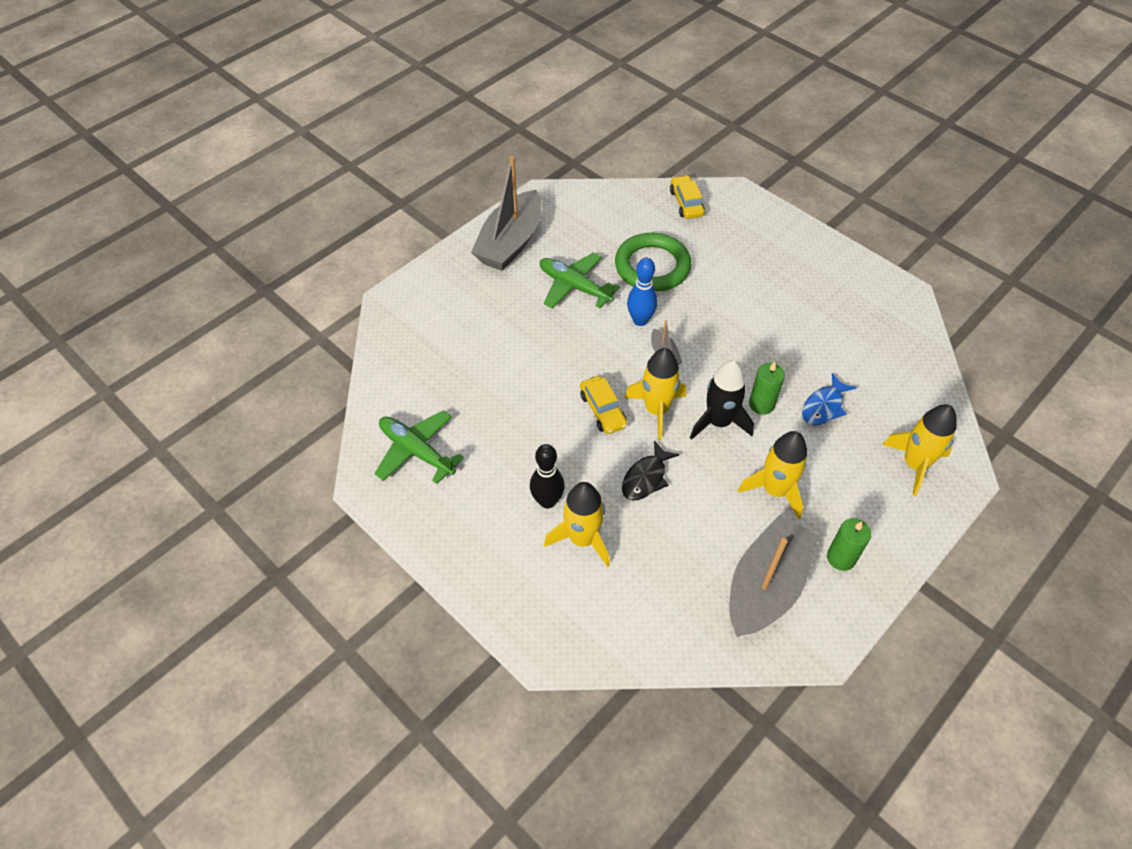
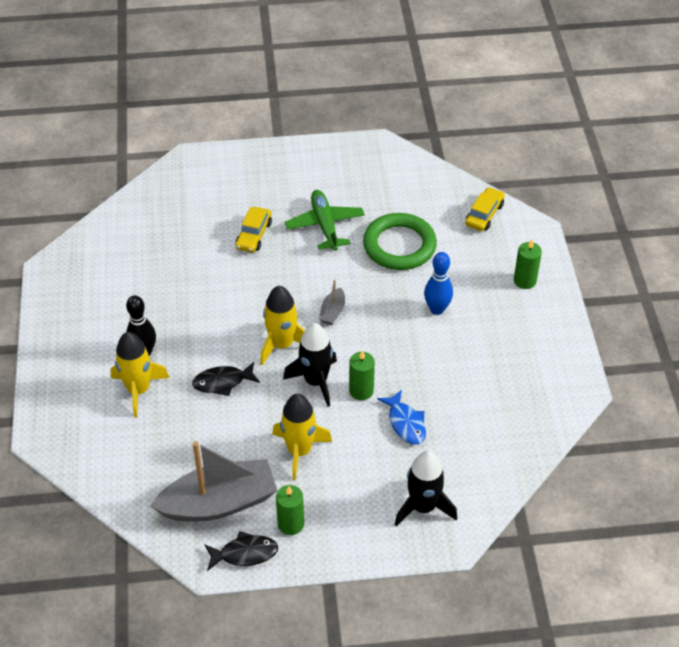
camera: 40 degrees right, 5 degrees down
green plane [375,411,464,484] -> none
grey boat [471,156,541,271] -> none
yellow car [580,376,628,434] -> yellow car moved to [236,207,272,252]
blue bowling pin [627,258,657,326] -> blue bowling pin moved to [424,252,453,315]
blue fish [802,373,857,425] -> blue fish turned 105 degrees counterclockwise [377,390,426,445]
yellow rocket [882,404,957,496] -> black rocket [394,451,457,527]
none -> black fish [204,531,278,571]
none -> green candle [514,240,542,289]

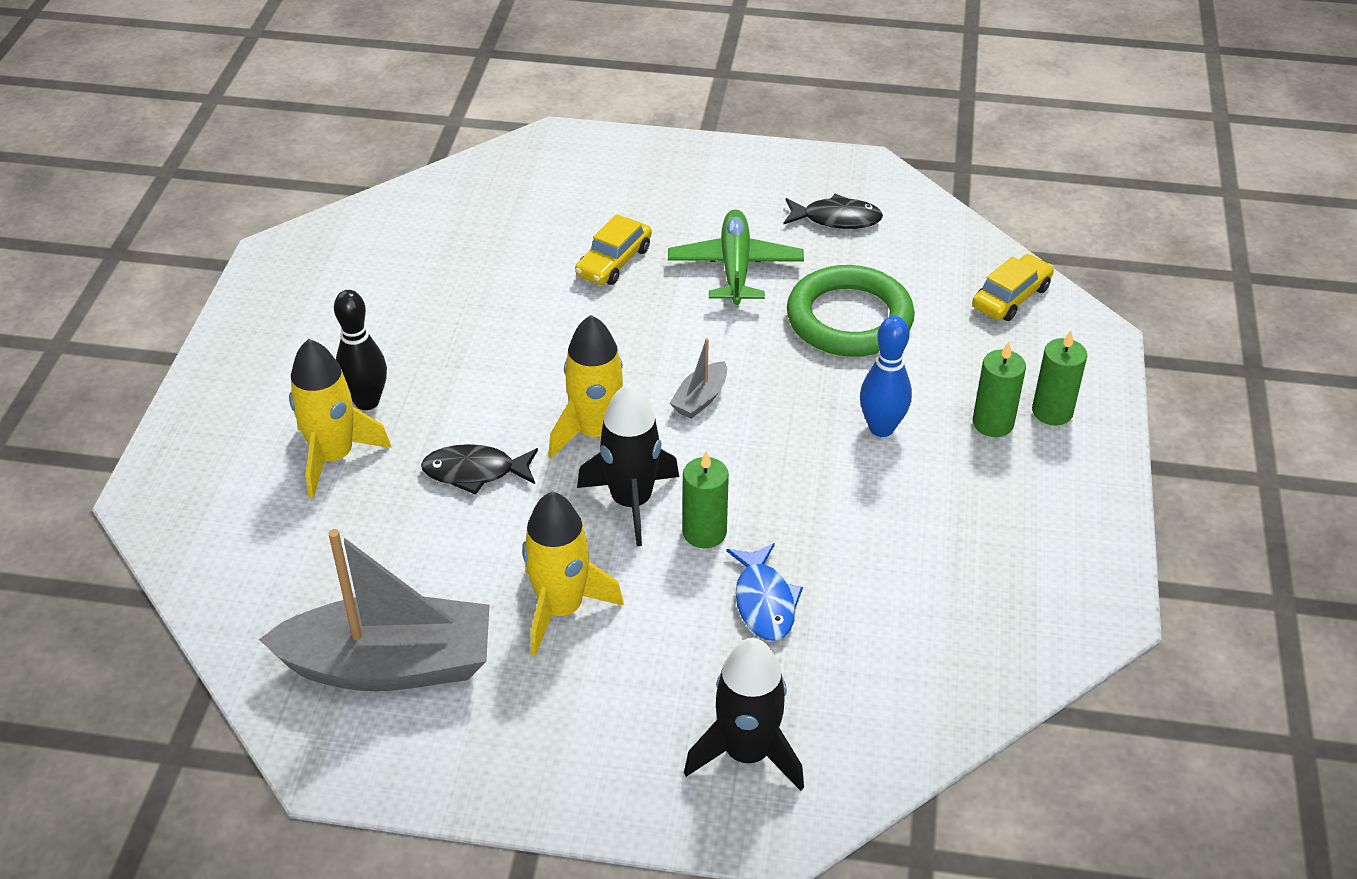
camera: 15 degrees right, 5 degrees down
black fish [204,531,278,571] -> black fish moved to [783,194,883,229]
green candle [276,485,304,535] -> green candle moved to [973,342,1026,437]

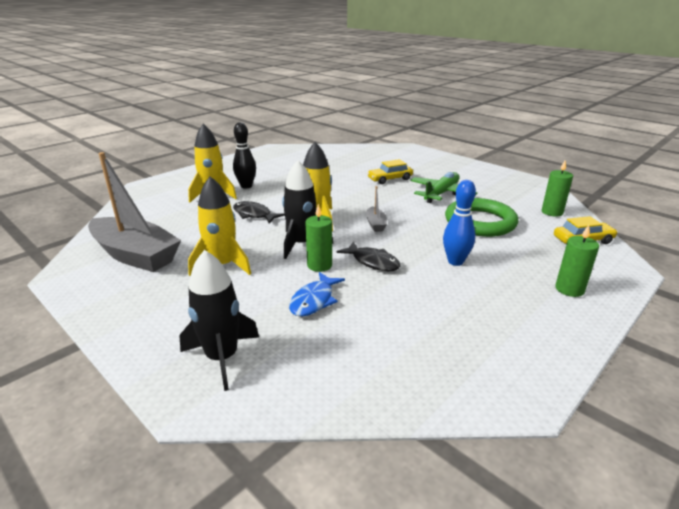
camera: 35 degrees right, 15 degrees down
grey boat [670,338,727,419] -> grey boat turned 75 degrees counterclockwise [366,186,387,232]
black fish [783,194,883,229] -> black fish moved to [336,241,401,271]
green candle [973,342,1026,437] -> green candle moved to [542,160,573,217]

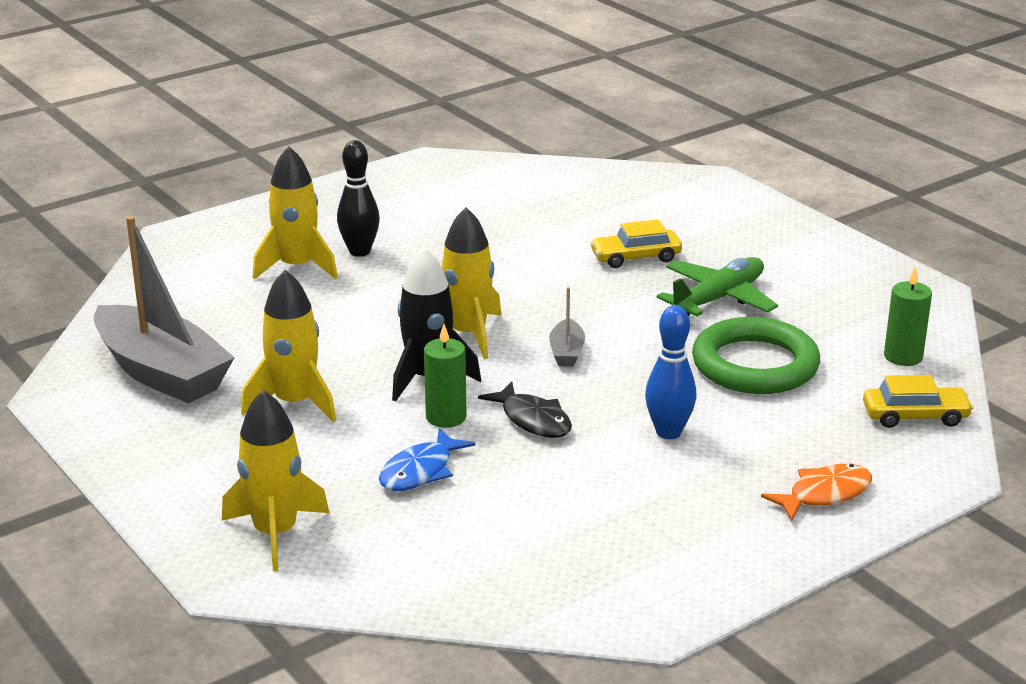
camera: 10 degrees right, 0 degrees up
black rocket [179,250,259,391] -> yellow rocket [222,390,329,572]
black fish [233,201,285,224] -> none
green candle [555,225,599,297] -> orange fish [761,464,872,521]

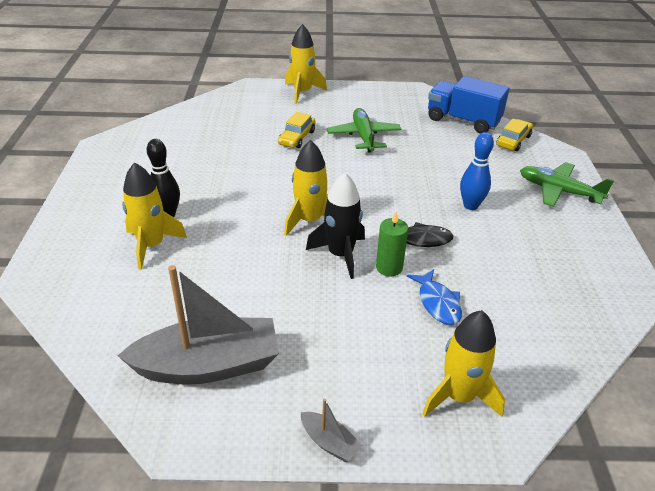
camera: 55 degrees left, 10 degrees up
yellow rocket [241,270,336,422] -> yellow rocket moved to [285,24,327,104]
grey boat [549,287,585,367] -> grey boat moved to [301,399,363,462]
green ring [692,317,820,394] -> none
orange fish [761,464,872,521] -> green plane [520,162,614,207]
green candle [884,266,932,366] -> blue truck [428,76,509,134]

